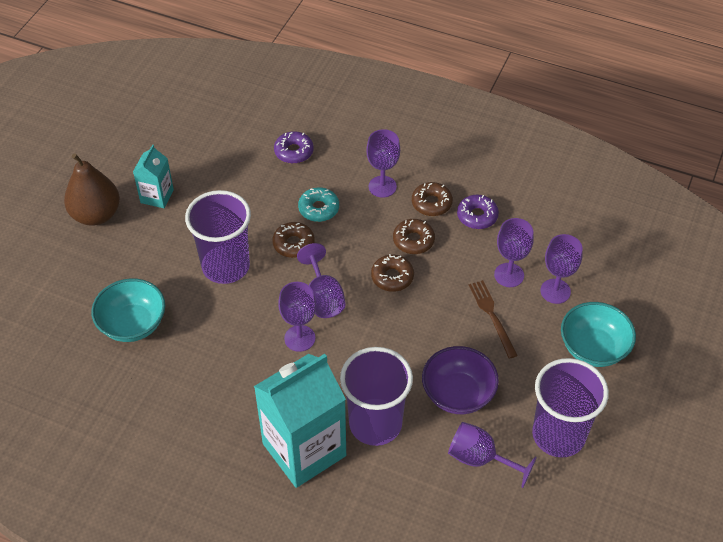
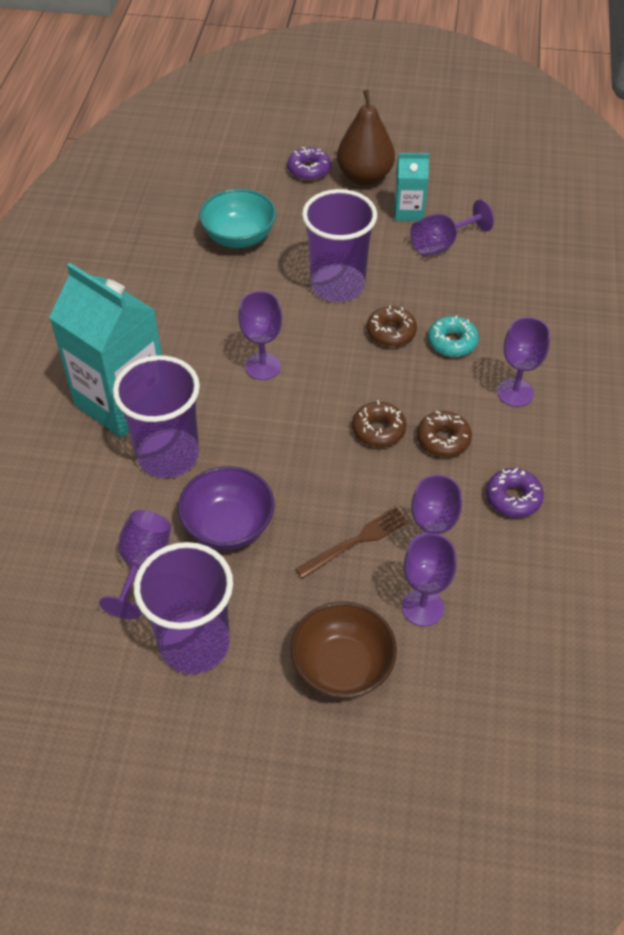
camera: 75 degrees right, 0 degrees up
purple donut [274,131,314,164] -> purple donut moved to [287,147,331,181]
purple goblet [297,243,346,318] -> purple goblet moved to [411,199,494,256]
brown donut [412,182,453,216] -> none
turquoise bowl [561,302,636,367] -> brown bowl [290,601,397,699]

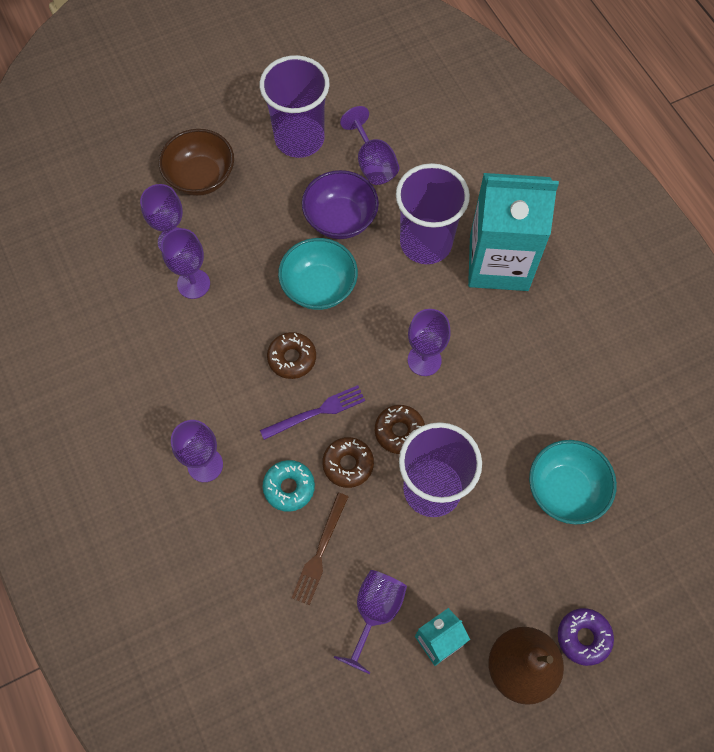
camera: 145 degrees right, 15 degrees up
brown fork [295,508,409,579] -> brown fork moved to [292,493,349,605]
brown donut [417,411,472,457] -> brown donut moved to [375,405,425,454]
purple donut [486,468,544,518] -> none
none -> purple fork [260,385,365,440]
none -> turquoise bowl [278,238,358,310]

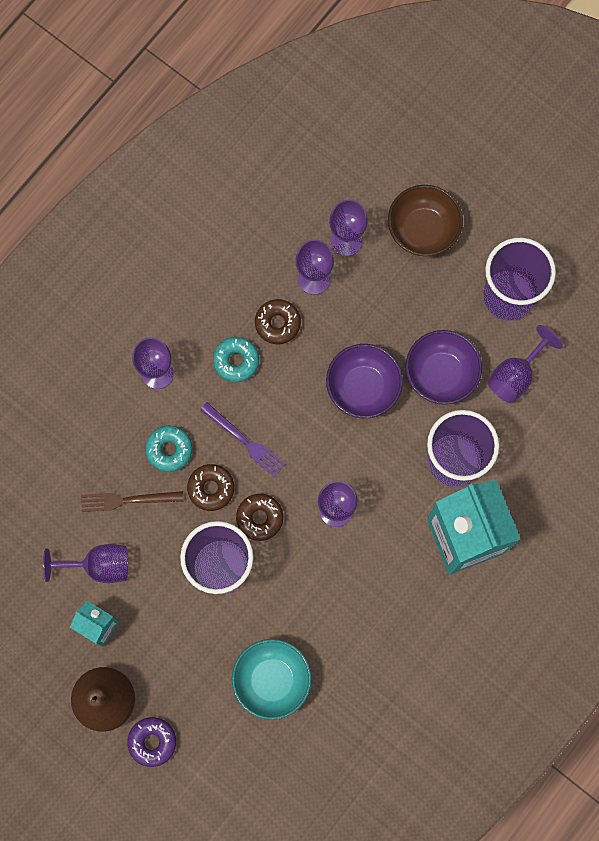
camera: 65 degrees right, 10 degrees up
brown donut [267,332,316,379] -> brown donut moved to [255,299,301,344]
turquoise bowl [278,238,358,310] -> purple bowl [326,344,403,418]
none -> turquoise donut [213,337,259,382]

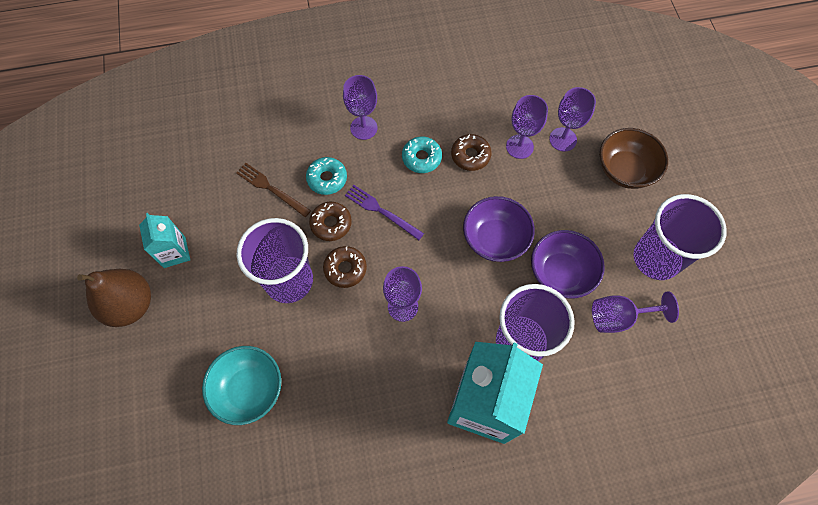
camera: 40 degrees right, 10 degrees down
purple goblet [43,544,128,583] -> none
purple donut [127,717,176,767] -> none
purple fork [200,402,285,477] -> purple fork turned 135 degrees clockwise [345,185,424,240]

